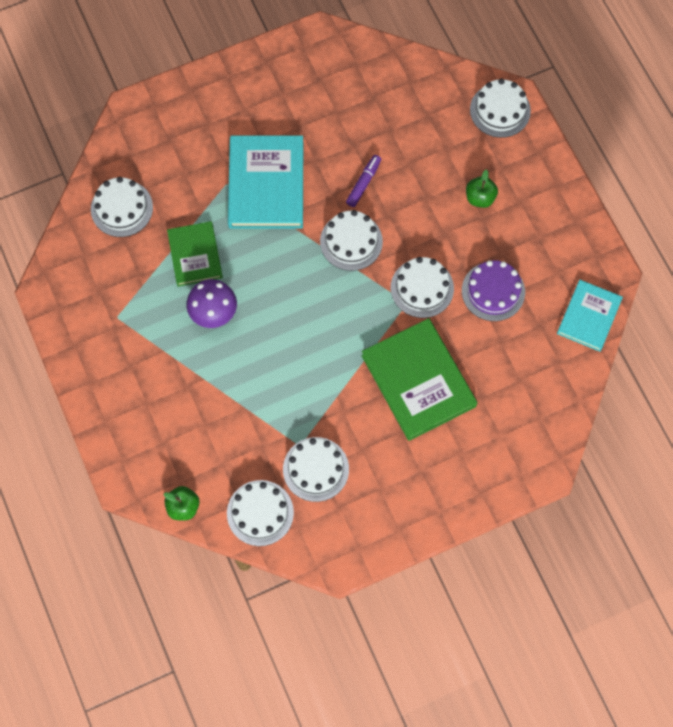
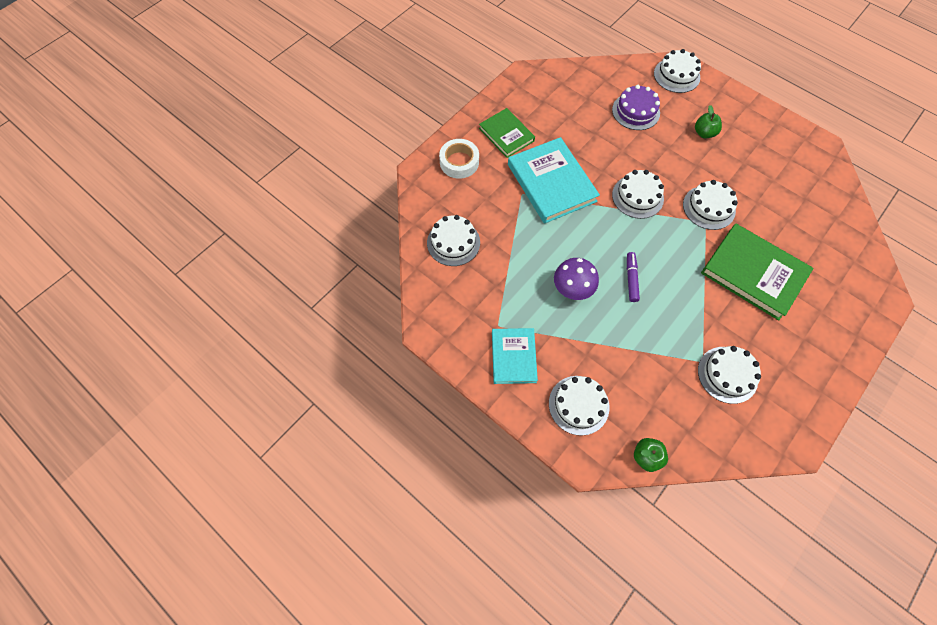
camera: 25 degrees left, 5 degrees down
green book [167,221,223,287] -> green book moved to [479,108,535,158]
white cake [227,480,294,546] -> white cake moved to [549,376,609,436]
purple marker [346,155,381,207] -> purple marker moved to [627,252,640,302]
purple cake [462,260,525,321] -> purple cake moved to [612,85,660,130]
turquoise book [557,280,623,352] -> turquoise book moved to [492,328,538,384]
none -> white tape [439,139,479,179]

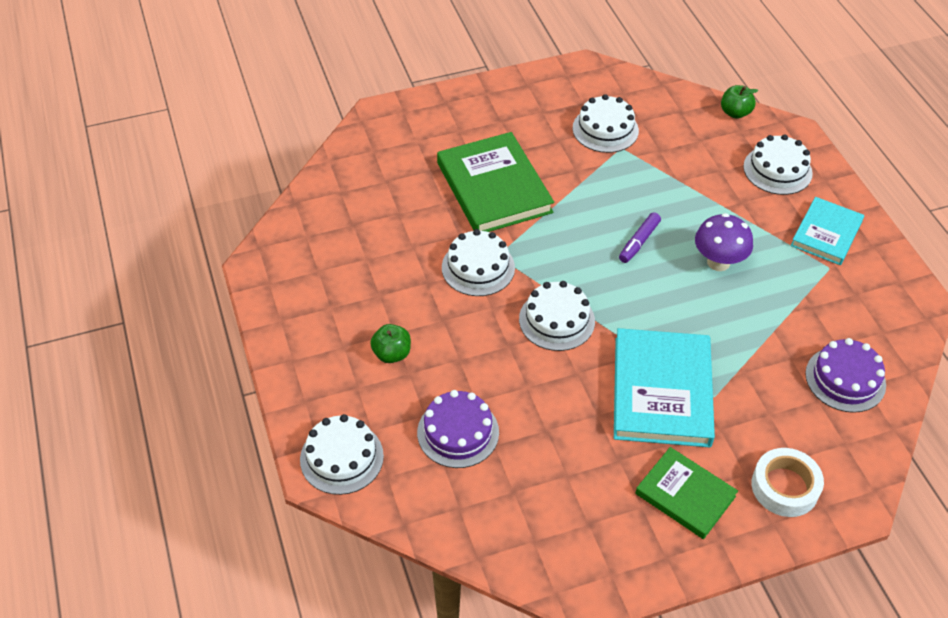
camera: 150 degrees left, 15 degrees down
white cake [427,215,480,266] -> purple cake [805,338,886,413]
green book [479,108,535,158] -> green book turned 45 degrees counterclockwise [635,447,738,539]

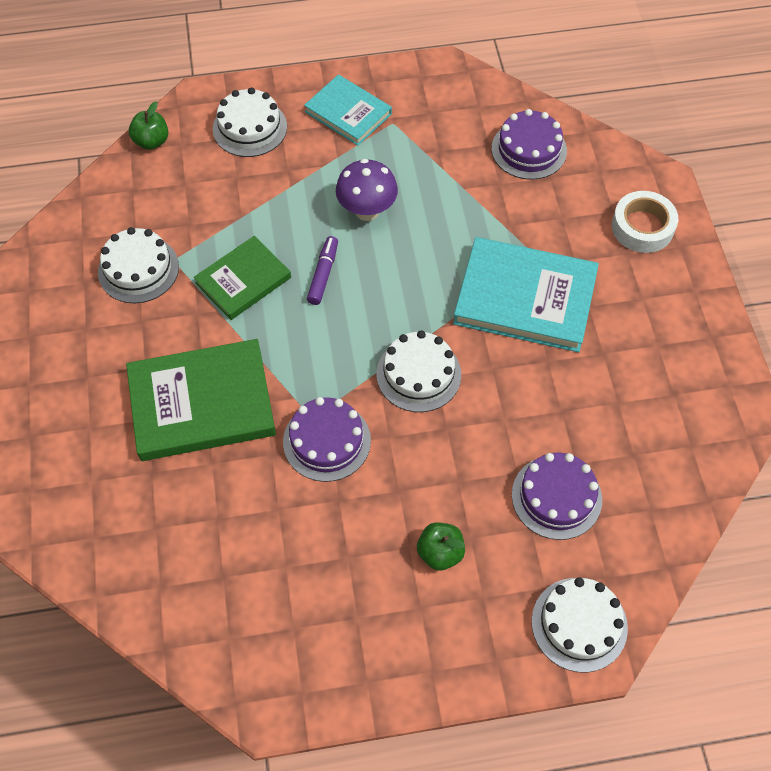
camera: 80 degrees left, 10 degrees up
white cake [442,229,515,296] -> purple cake [283,397,371,482]
purple marker [619,212,661,263] -> purple marker turned 120 degrees counterclockwise [307,236,338,305]
green book [635,447,738,539] -> green book moved to [194,236,291,320]

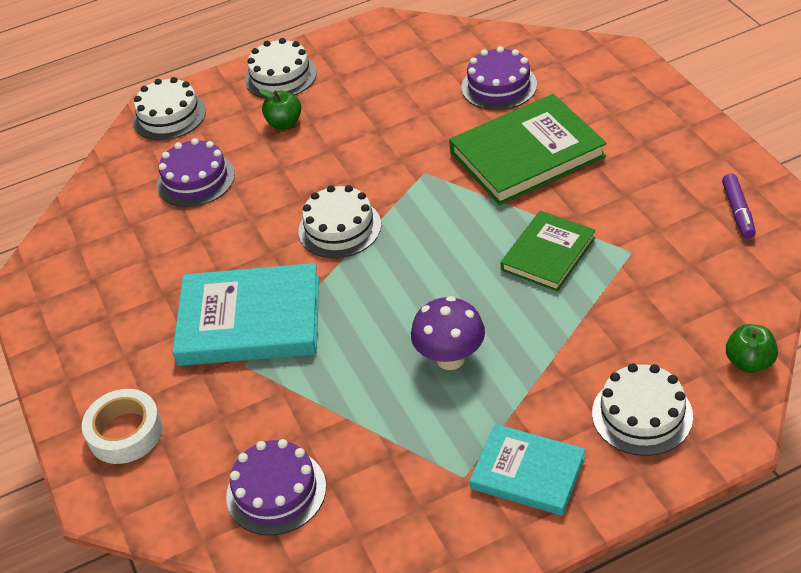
camera: 170 degrees right, 15 degrees down
white cake [98,227,179,303] -> white cake moved to [245,38,317,99]
purple cake [283,397,371,482] -> purple cake moved to [462,46,537,110]
purple marker [307,236,338,305] -> purple marker moved to [722,174,756,239]

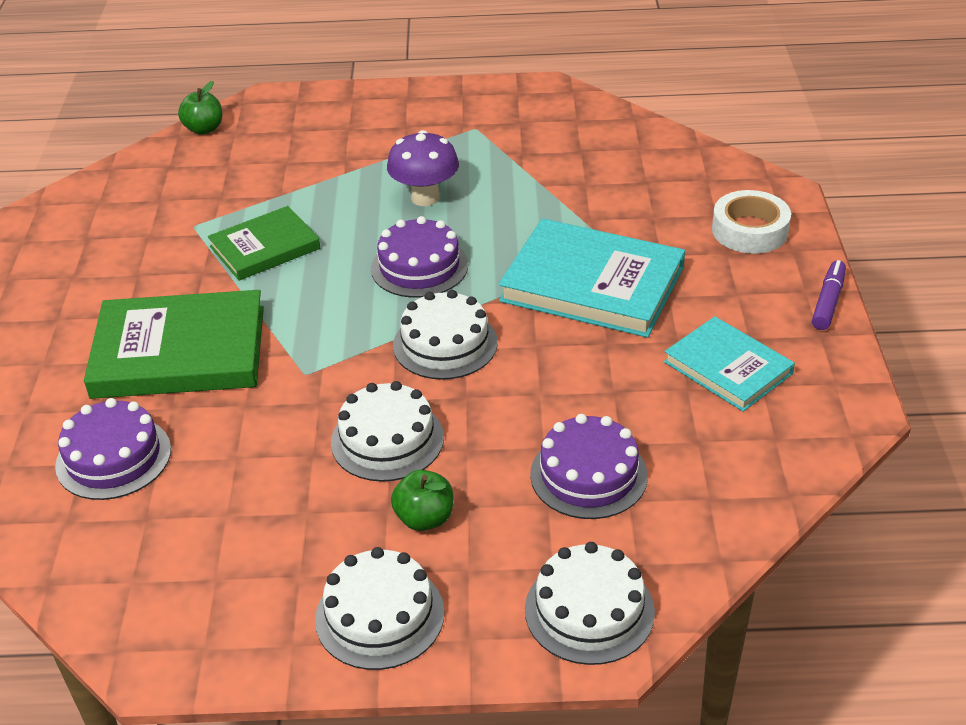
camera: 160 degrees left, 5 degrees down
purple cake [226,439,326,536] -> purple cake moved to [371,216,468,298]
turquoise book [469,424,586,516] -> turquoise book moved to [664,316,795,412]
white cake [592,363,693,456] -> white cake moved to [331,381,444,482]
purple marker [722,174,756,239] -> purple marker moved to [812,260,846,330]

